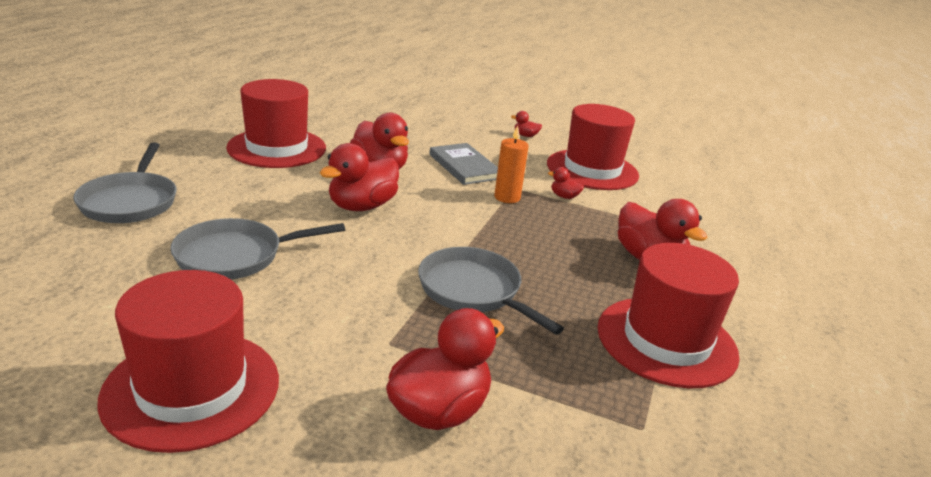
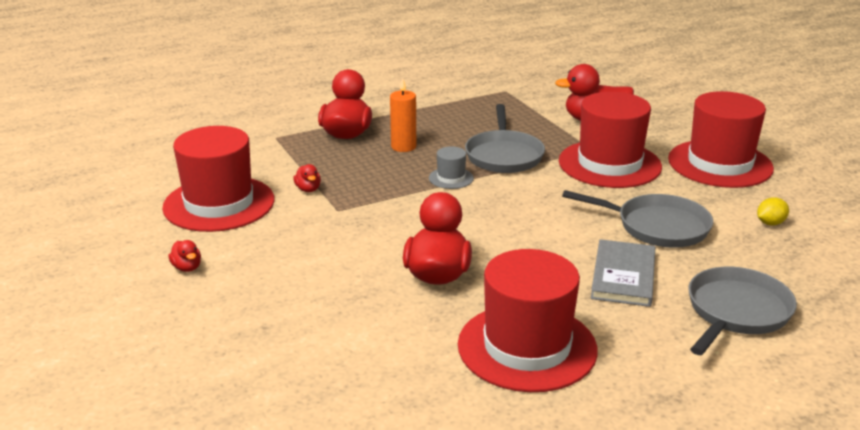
camera: 135 degrees left, 0 degrees up
red duck [320,143,399,211] -> none
grey book [429,143,498,185] -> grey book moved to [591,239,655,307]
orange candle [494,125,529,203] -> orange candle moved to [390,78,416,152]
red hat [597,243,740,388] -> red hat moved to [559,92,662,188]
none -> grey hat [429,146,474,189]
none -> yellow lemon [757,197,789,225]

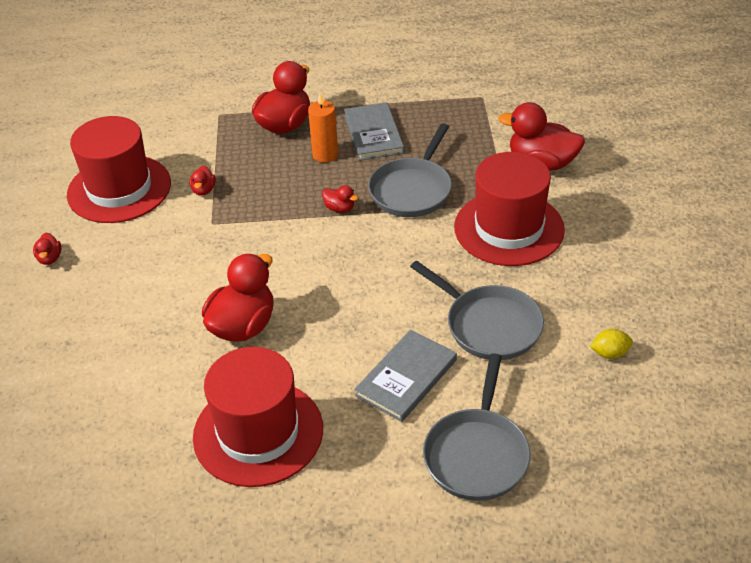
camera: 25 degrees right, 15 degrees up
grey hat [429,146,474,189] -> red duck [322,185,358,213]
red hat [668,91,774,188] -> none
grey pan [688,267,797,355] -> grey pan turned 135 degrees clockwise [423,353,531,501]
none -> grey book [344,102,404,161]

